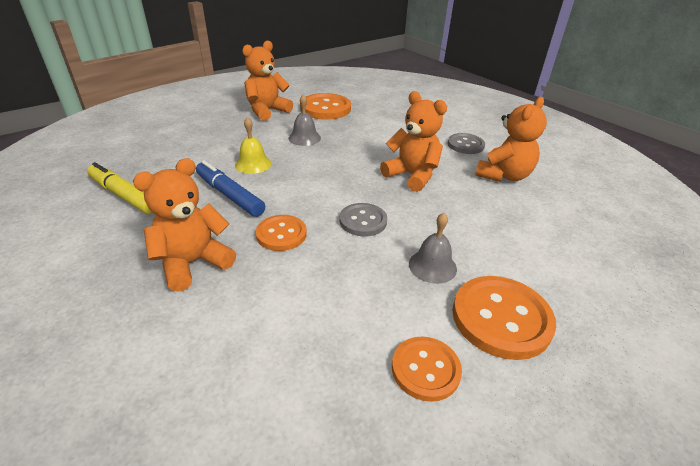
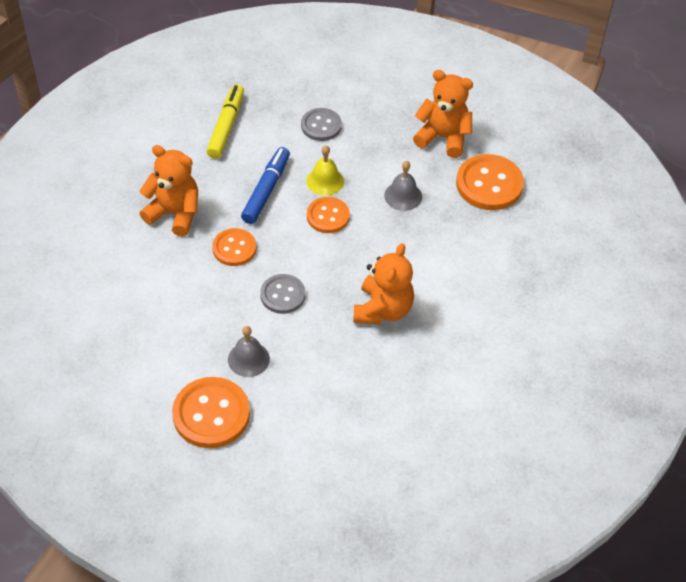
camera: 65 degrees right, 15 degrees up
orange button [392,337,462,402] -> orange button moved to [307,197,350,233]
grey button [448,133,485,154] -> grey button moved to [301,108,342,141]
orange teddy bear [475,97,547,182] -> none

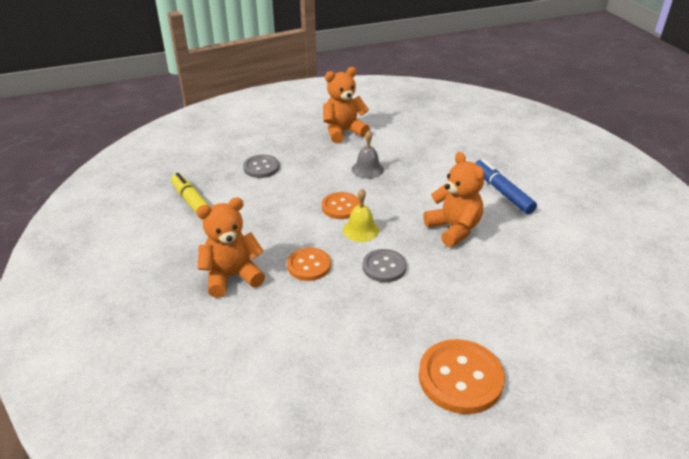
camera: 45 degrees left, 15 degrees down
grey bell [228,326,270,377] -> none
blue marker [241,147,290,224] -> blue marker moved to [475,159,537,214]
yellow bell [306,146,344,196] -> yellow bell moved to [343,189,379,242]
orange button [456,154,524,210] -> none

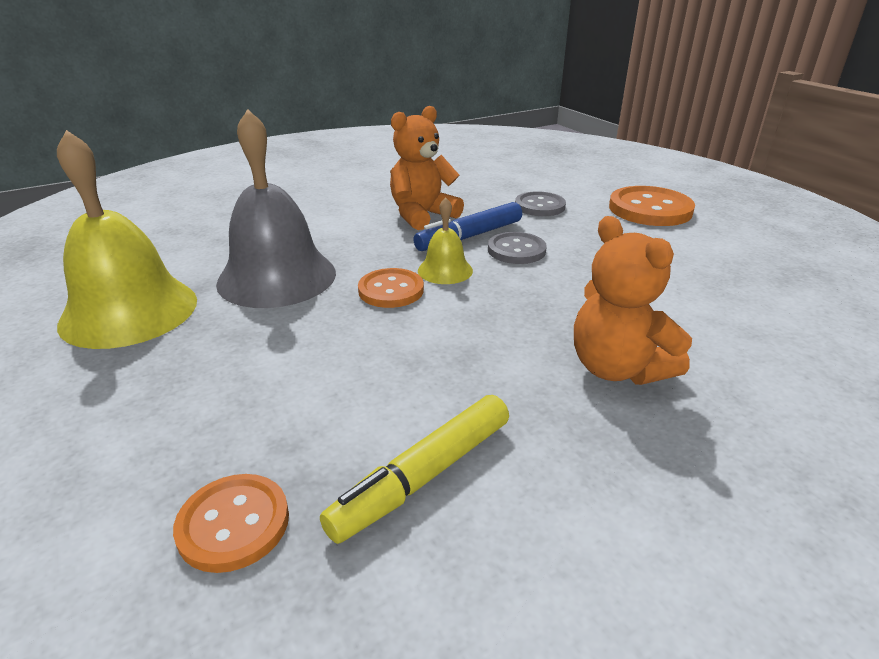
camera: 100 degrees left, 5 degrees down
grey button [243,155,280,178] -> grey button moved to [515,191,566,216]
orange button [287,248,331,281] -> orange button moved to [173,474,289,573]
orange teddy bear [323,67,370,143] -> yellow bell [57,130,197,349]
grey bell [352,131,384,179] -> grey bell [216,109,336,308], size x2.07
blue marker [475,159,537,214] -> blue marker moved to [413,202,522,251]

